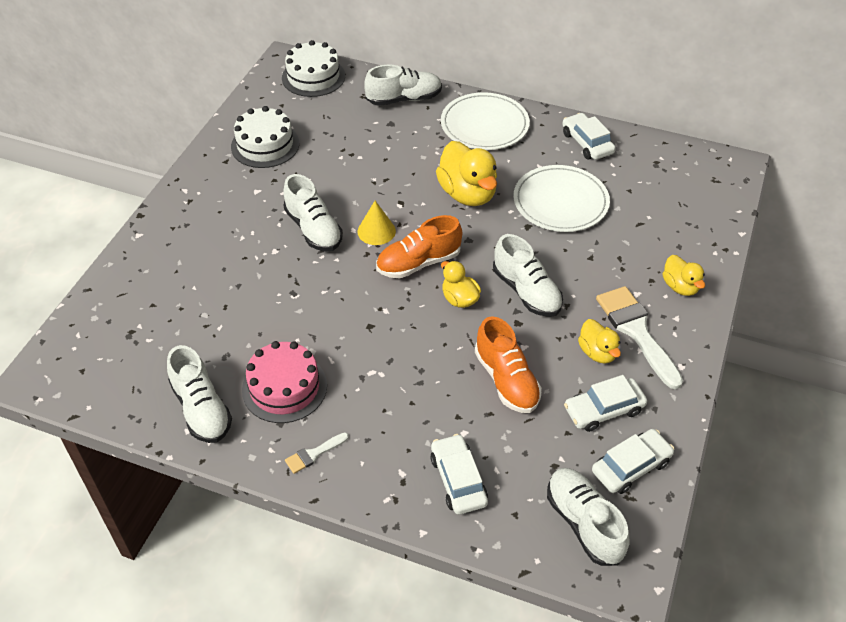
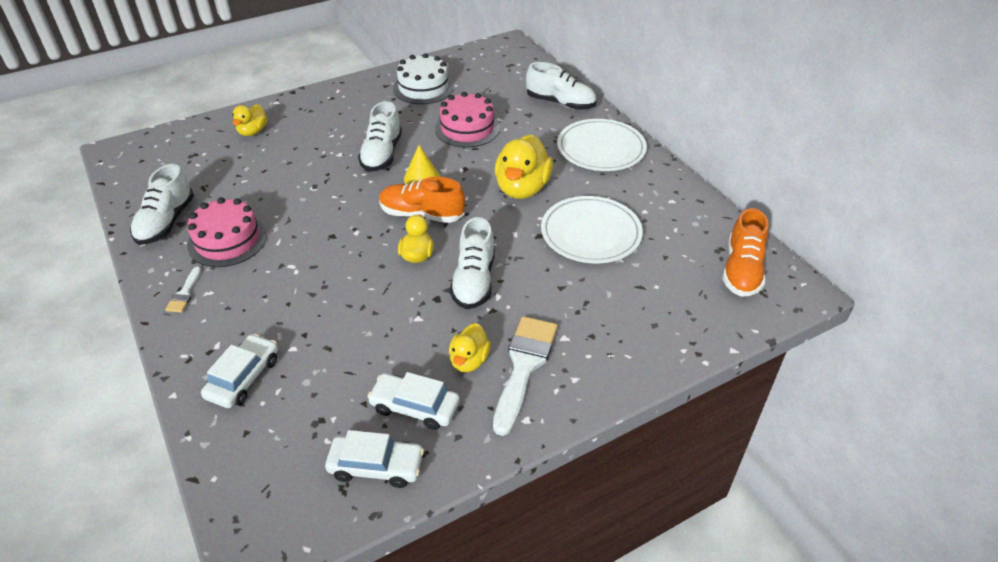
camera: 40 degrees right, 5 degrees down
white cake [282,40,345,97] -> none
white brush [285,432,349,474] -> white brush turned 90 degrees counterclockwise [165,267,201,312]
orange shoe [475,316,542,413] -> orange shoe moved to [722,208,769,297]
white shoe [547,468,630,566] -> none
white car [562,113,616,160] -> none
yellow duck [662,255,705,296] -> yellow duck moved to [232,104,268,136]
none -> pink cake [435,92,500,148]

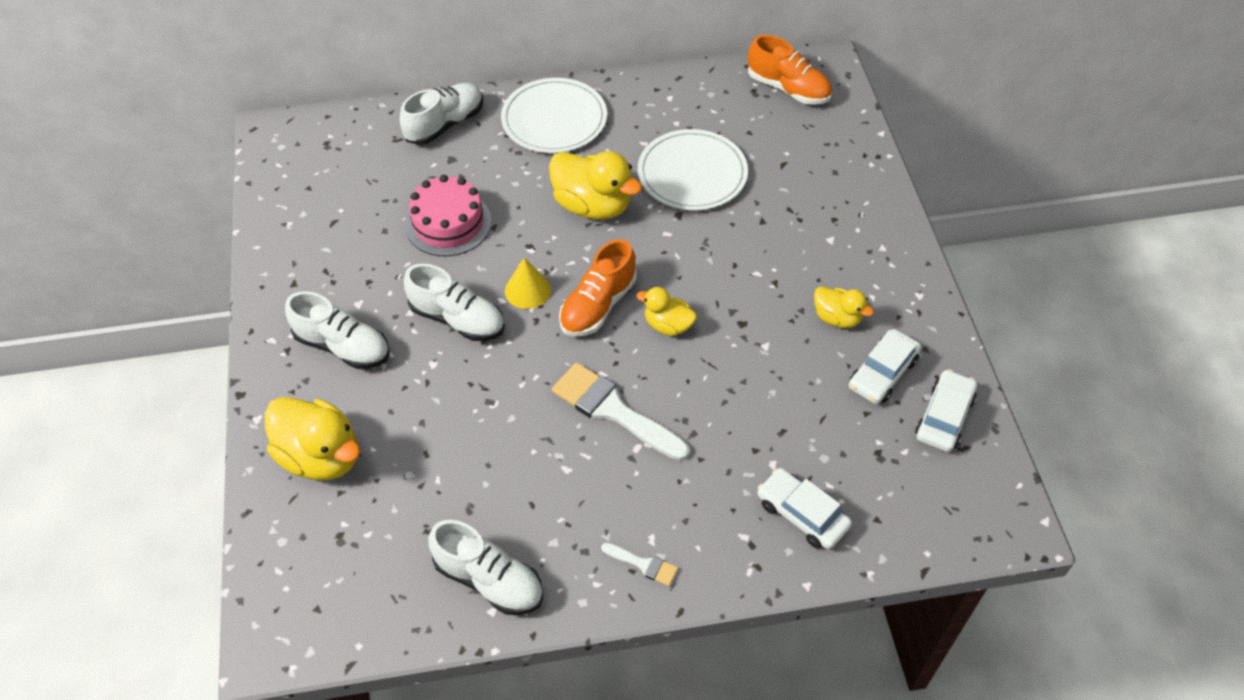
camera: 70 degrees left, 10 degrees up
pink cake [187,197,267,267] -> none
yellow duck [232,104,268,136] -> yellow duck [264,397,360,480], size x1.78
white cake [393,53,454,104] -> none
white shoe [450,217,495,309] -> white shoe moved to [285,291,390,369]
white brush [493,316,558,436] -> white brush moved to [552,362,690,461]

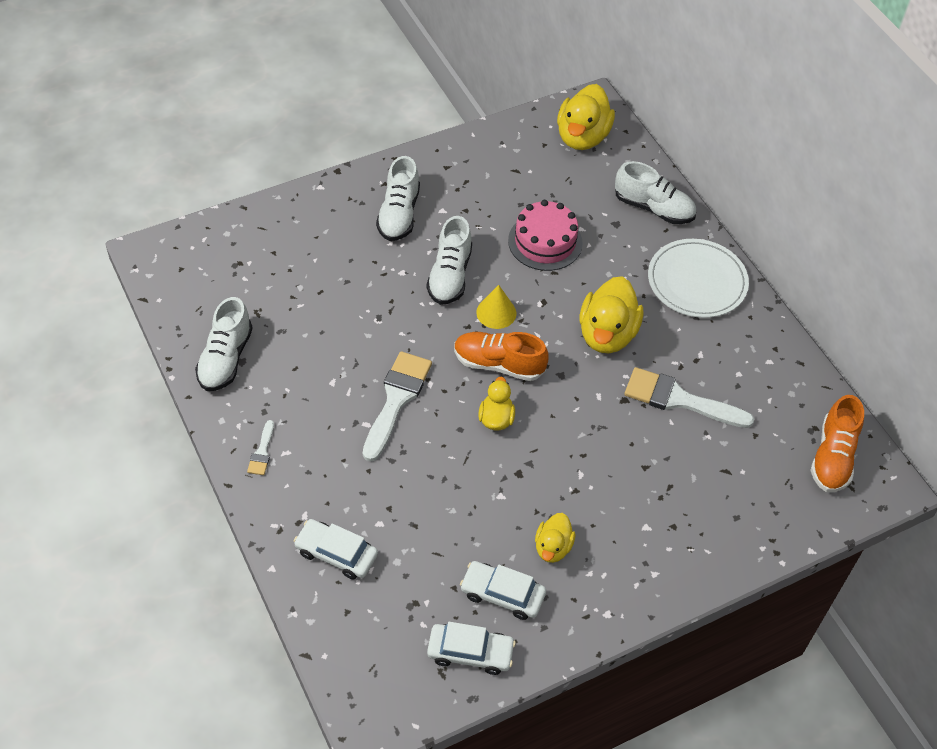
camera: 70 degrees right, 0 degrees up
yellow duck [264,397,360,480] -> yellow duck moved to [557,84,615,150]
white plate [638,129,748,210] -> white brush [625,367,754,428]
white car [758,468,852,549] -> white car turned 90 degrees counterclockwise [294,519,378,579]

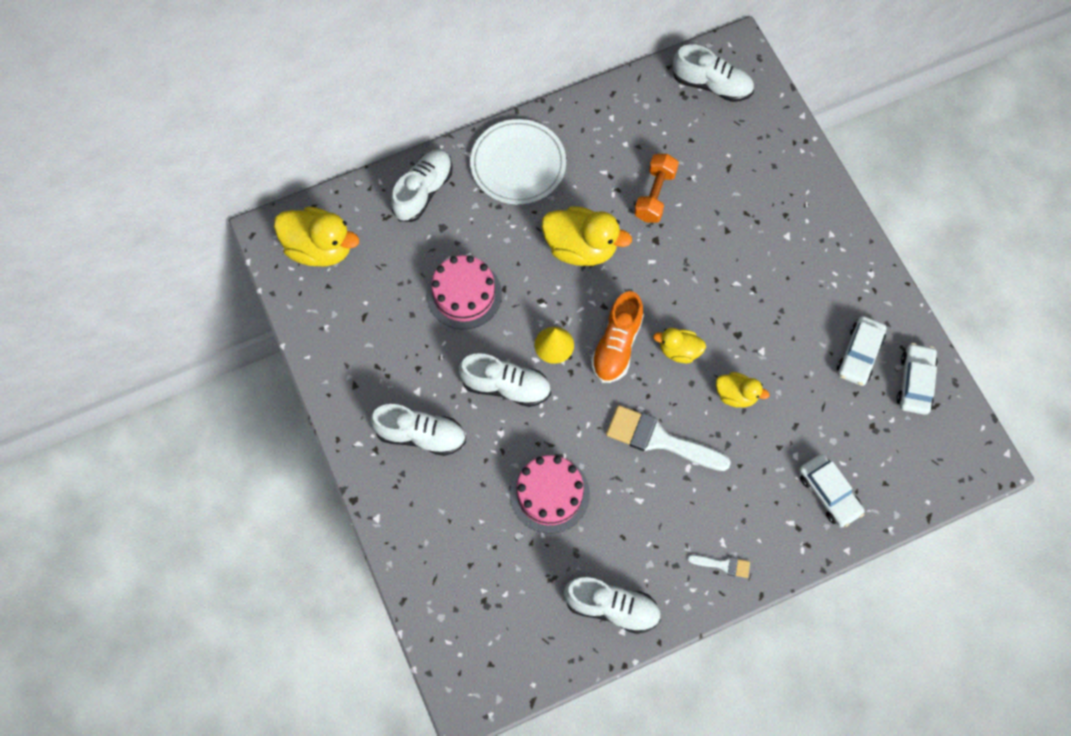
camera: 85 degrees left, 15 degrees up
white car [294,519,378,579] -> white car turned 60 degrees counterclockwise [799,454,865,527]
yellow duck [535,513,575,563] -> yellow duck moved to [716,372,769,408]
white brush [625,367,754,428] -> orange dumbbell [634,154,679,223]
orange shoe [810,395,864,492] -> white shoe [673,44,754,102]
none -> pink cake [510,455,590,534]

